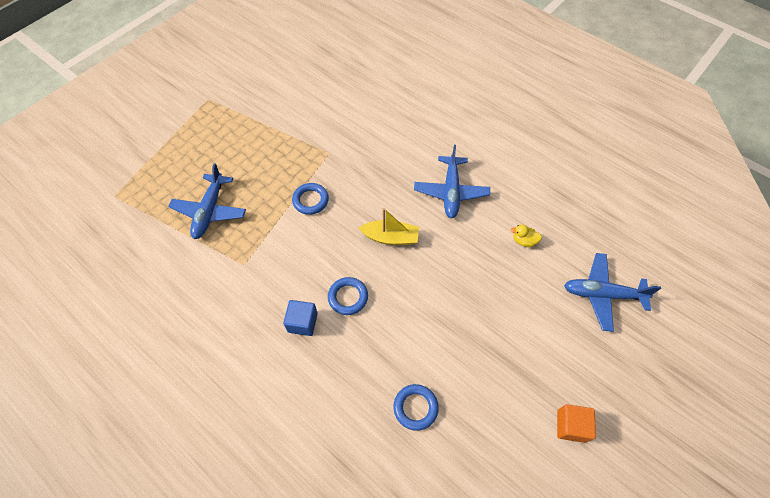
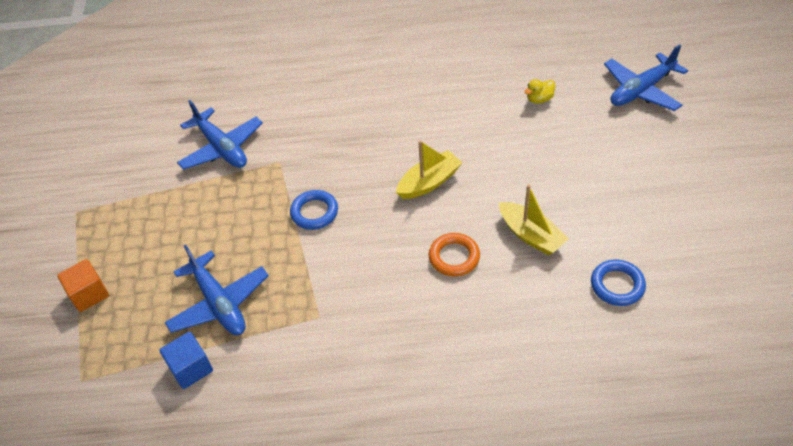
camera: 40 degrees left, 10 degrees down
blue cube [283,300,318,336] -> blue cube moved to [159,332,213,389]
blue ring [328,277,368,315] -> orange ring [429,233,480,277]
blue plane [414,145,490,218] -> blue plane moved to [177,100,263,170]
orange cube [557,404,596,443] -> orange cube moved to [57,259,109,312]
none -> yellow boat [499,184,569,255]

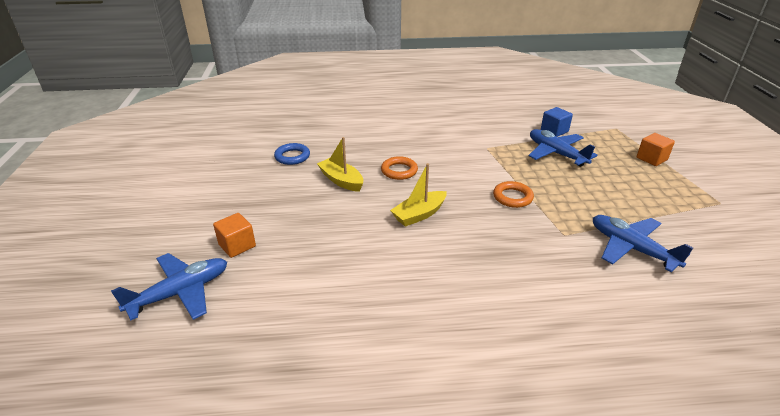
camera: 175 degrees right, 15 degrees down
blue ring [290,190,338,230] -> orange ring [493,181,534,208]
yellow duck [525,79,555,104] -> none
none -> orange cube [213,213,256,258]

